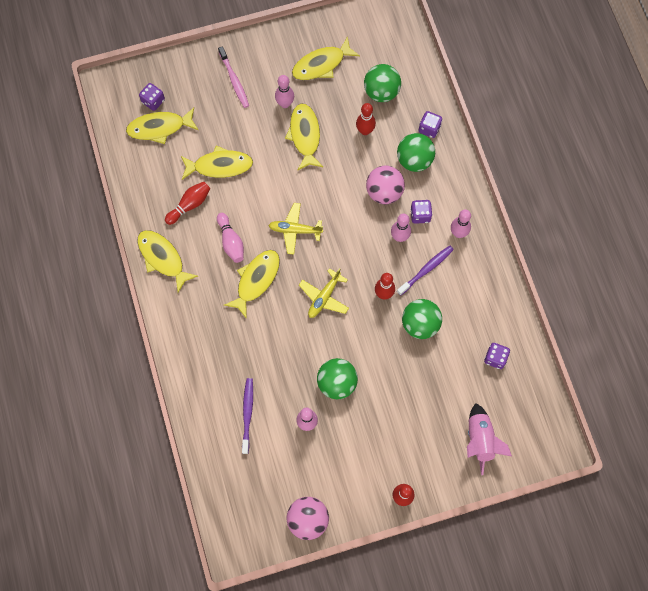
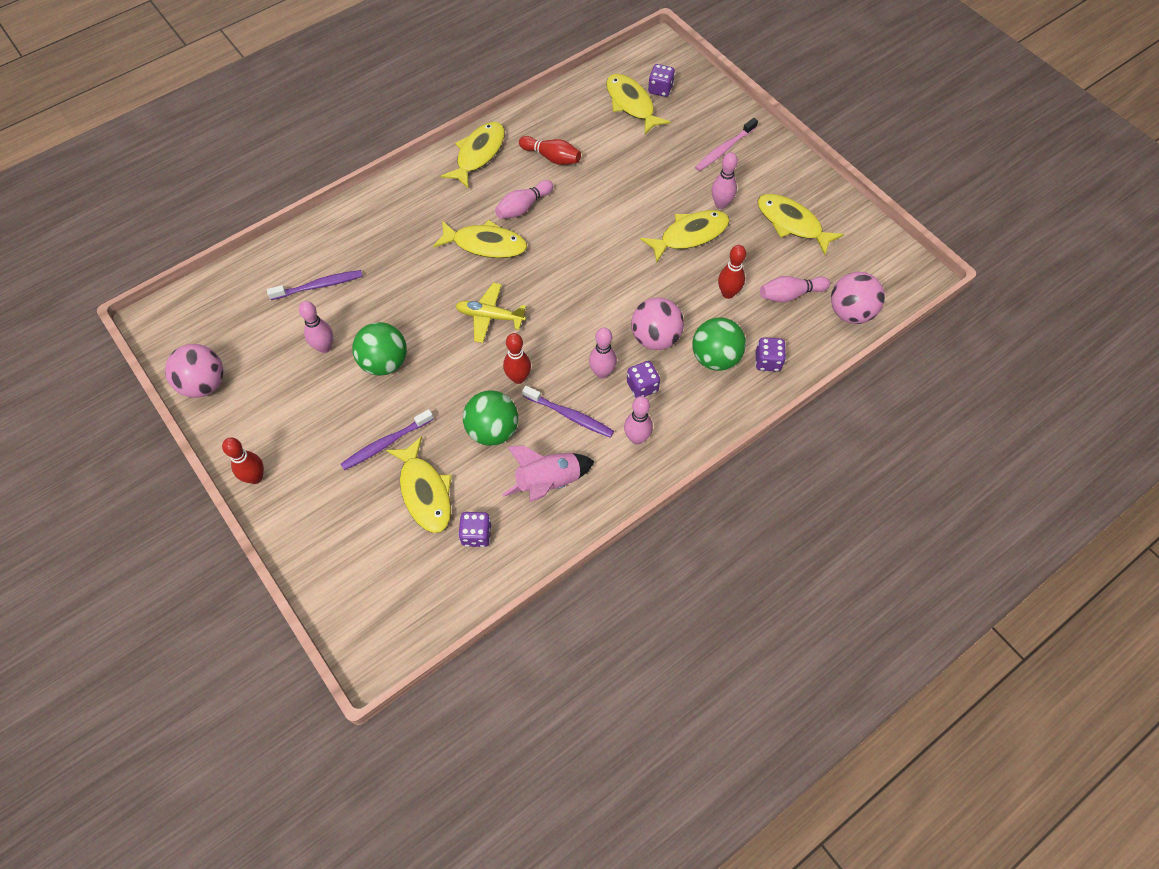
camera: 70 degrees right, 10 degrees down
yellow fish [181,145,253,180] -> yellow fish moved to [386,436,452,533]
yellow plane [268,203,323,255] -> none
green ball [364,64,401,102] -> pink bowling pin [760,276,830,303]
pink rocket [467,404,512,475] -> pink rocket moved to [502,446,594,502]
none -> purple toothbrush [341,409,434,470]
none -> pink ball [831,272,885,324]

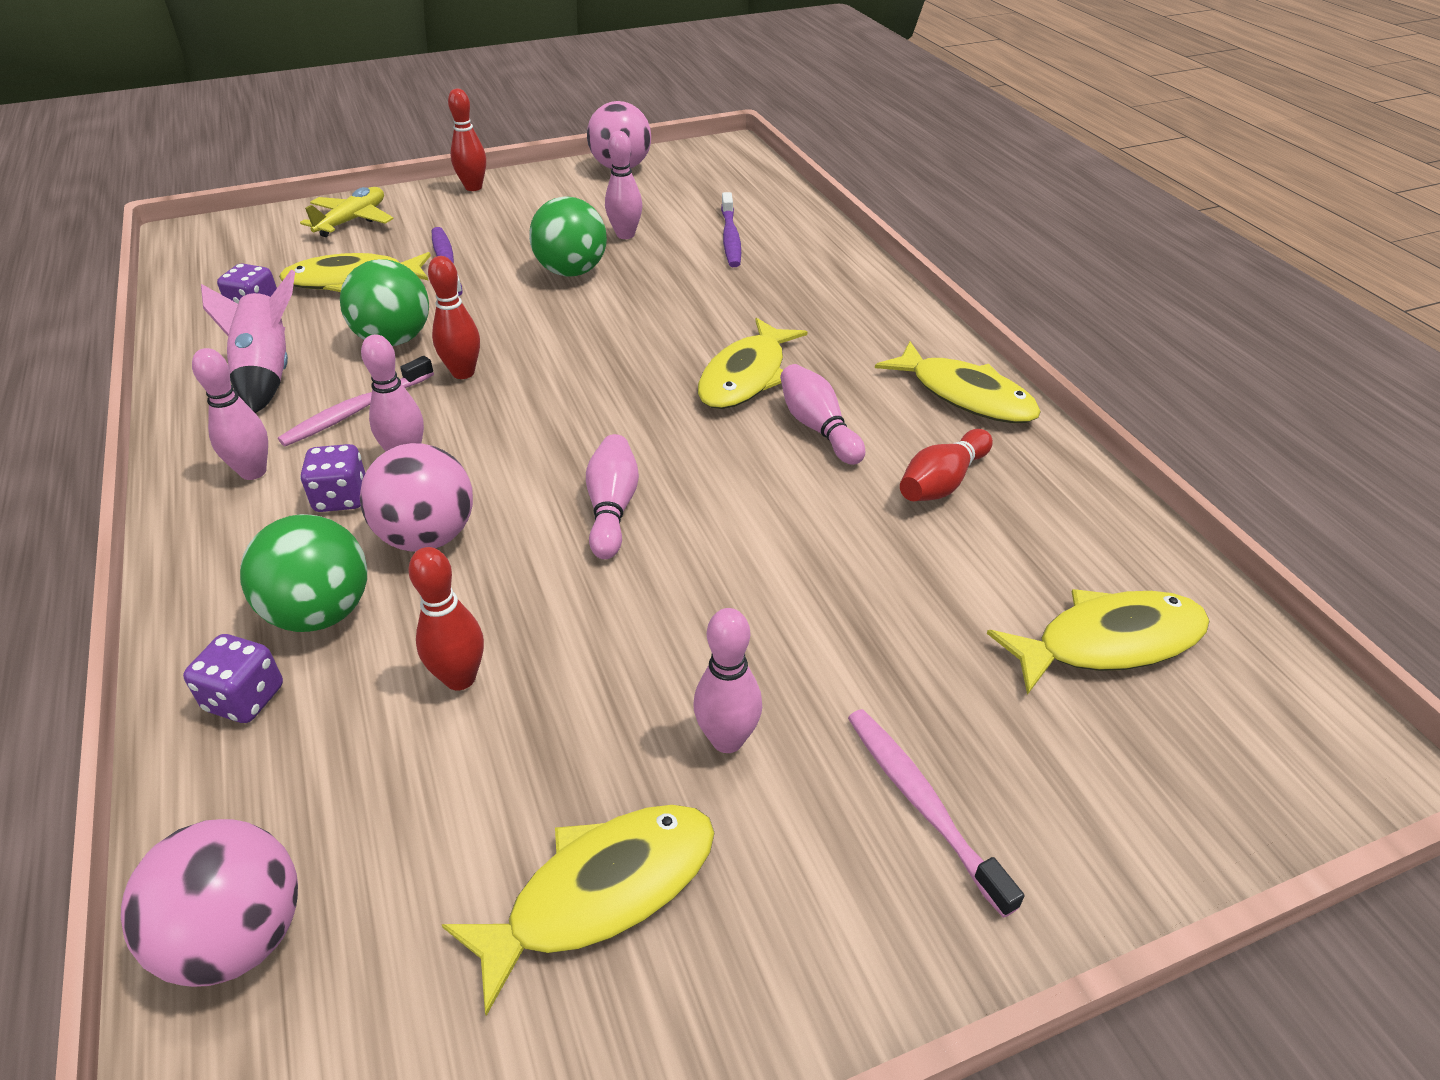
camera: 105 degrees right, 20 degrees down
yellow plane [455,283,526,343] -> yellow plane moved to [300,187,394,237]
purple toothbrush [522,386,614,438] -> pink toothbrush [278,356,434,446]
yellow fish [640,210,730,263] -> none
purple dice [648,64,675,97] -> none
pink bowling pin [760,276,830,303] -> pink bowling pin moved to [586,434,639,559]

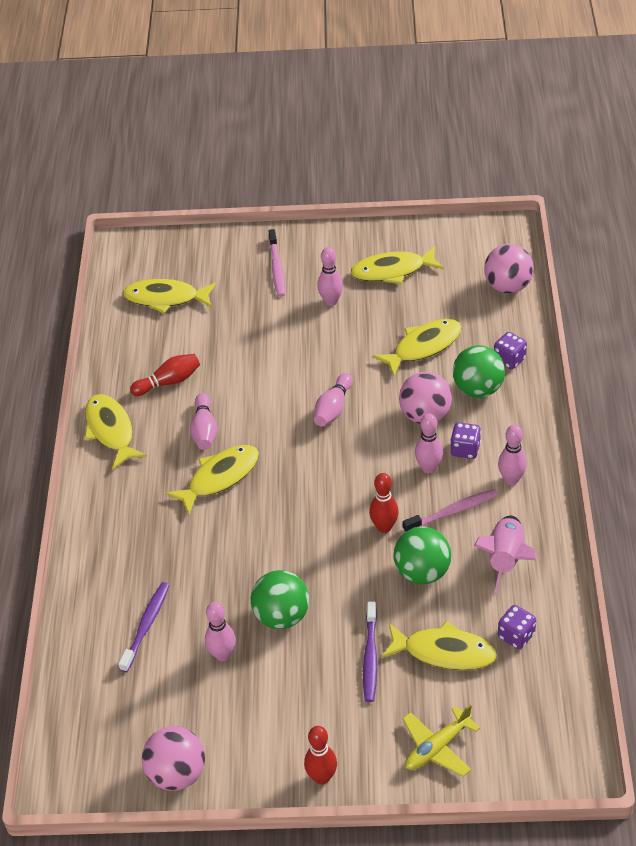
camera: 155 degrees left, 5 degrees up
red bowling pin [408,547,484,690] -> yellow fish [373,319,462,376]

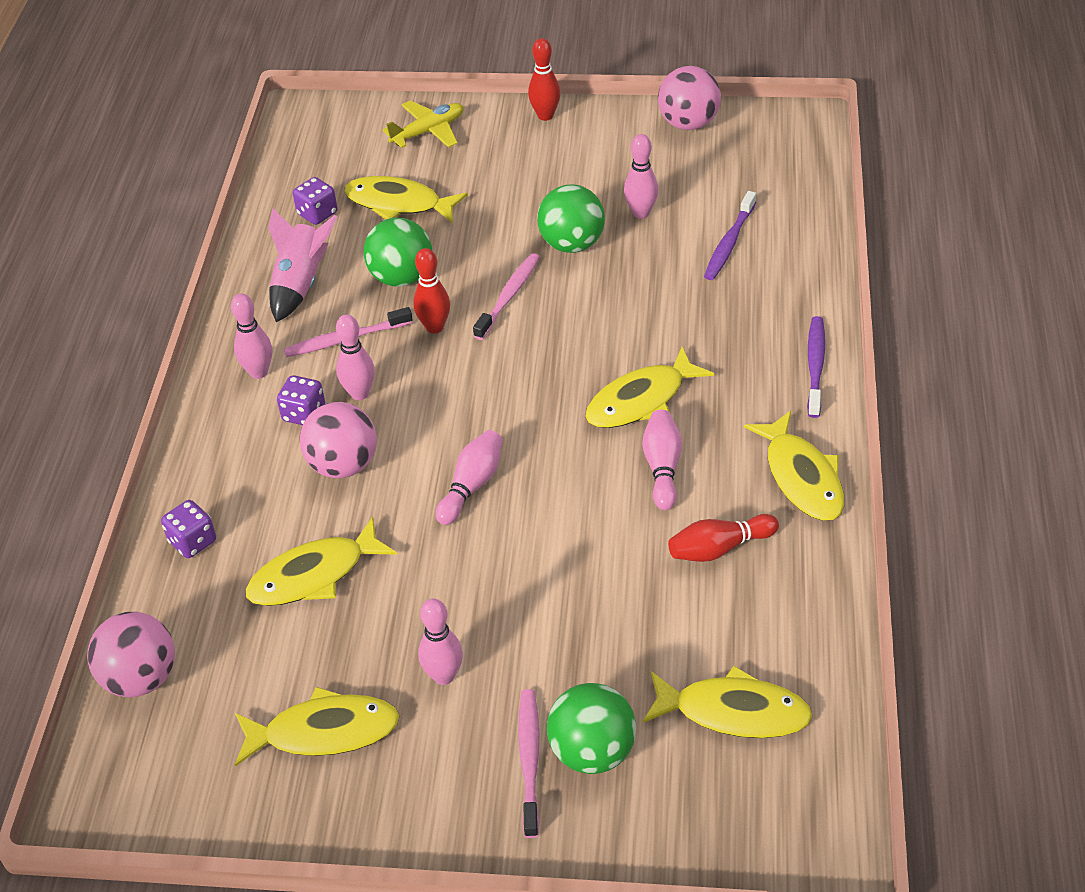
camera: 175 degrees left, 0 degrees up
purple toothbrush [363,601,377,702] -> purple toothbrush moved to [807,316,825,418]
green ball [453,345,505,398] -> green ball moved to [547,683,636,774]
none -> pink toothbrush [473,253,540,340]

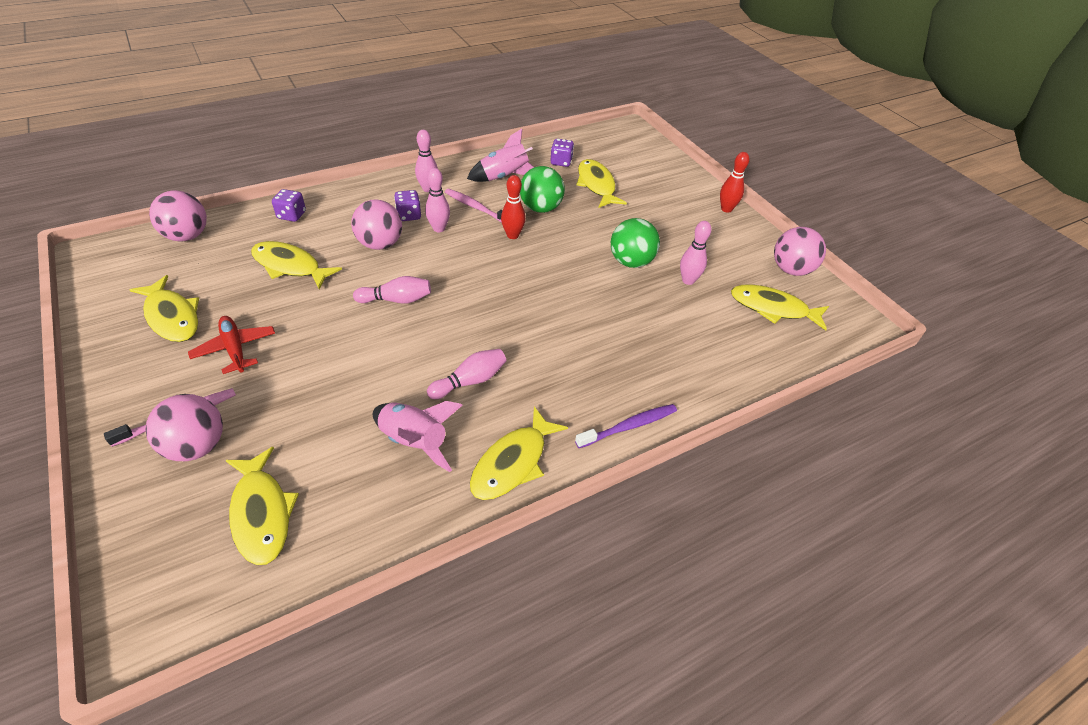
camera: 50 degrees right, 0 degrees up
yellow plane [383,100,463,148] -> none
pink bowling pin [418,598,463,685] -> red plane [188,316,275,374]
pink toothbrush [473,253,540,340] -> none
green ball [547,683,636,774] -> pink ball [145,394,223,461]
yellow fish [585,347,714,428] -> yellow fish moved to [731,284,829,331]
red bowling pin [668,514,779,562] -> pink rocket [373,401,463,472]
purple toothbrush [704,191,756,280] -> none

